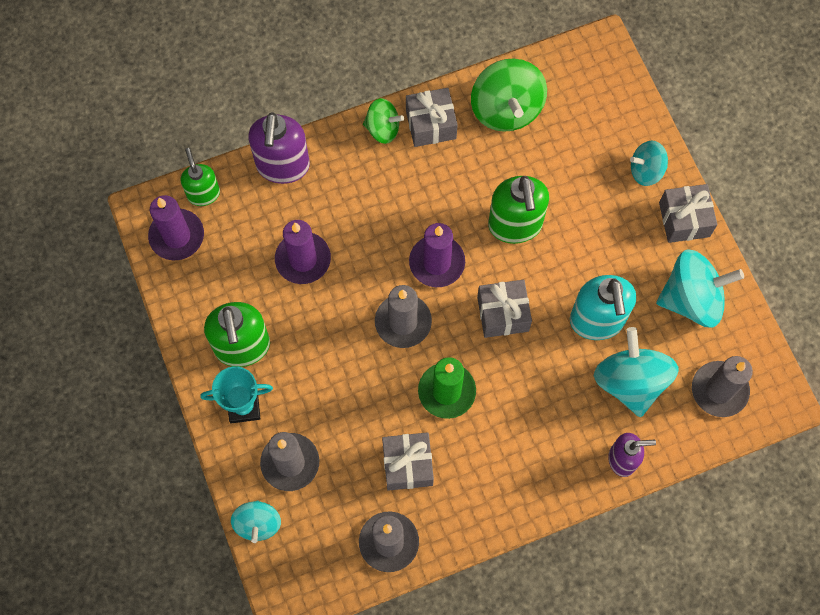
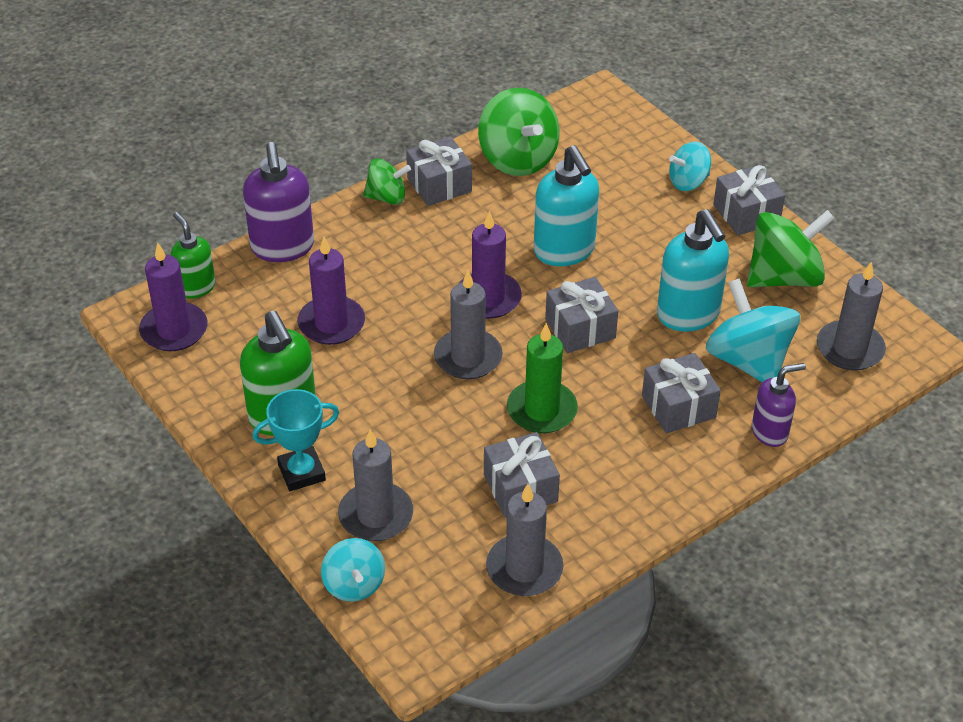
camera: 15 degrees left, 25 degrees down
green soap dispenser [488,176,549,244] -> turquoise soap dispenser [534,145,599,266]
turquoise spinning top [656,249,744,328] -> green spinning top [747,210,835,287]
none -> grey gift [642,353,721,433]

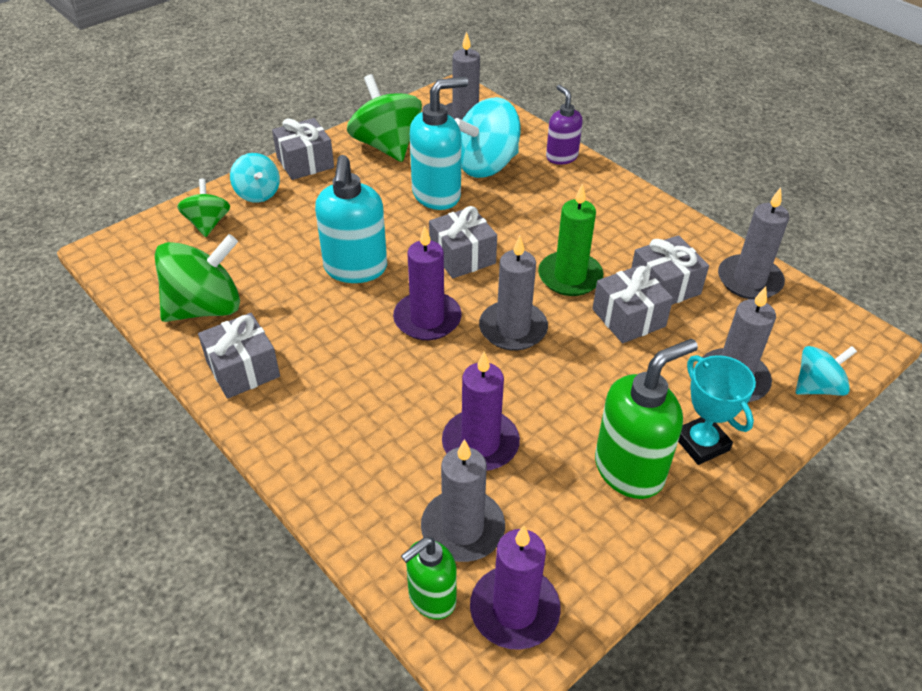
camera: 95 degrees left, 0 degrees up
purple soap dispenser [243,142,314,262] -> none
green spinning top [363,159,411,205] -> green spinning top moved to [177,179,230,237]
turquoise soap dispenser [534,145,599,266] -> turquoise soap dispenser turned 120 degrees clockwise [315,155,387,283]
grey gift [642,353,721,433] -> grey gift moved to [592,265,673,343]
none -> grey candle [421,439,505,562]

